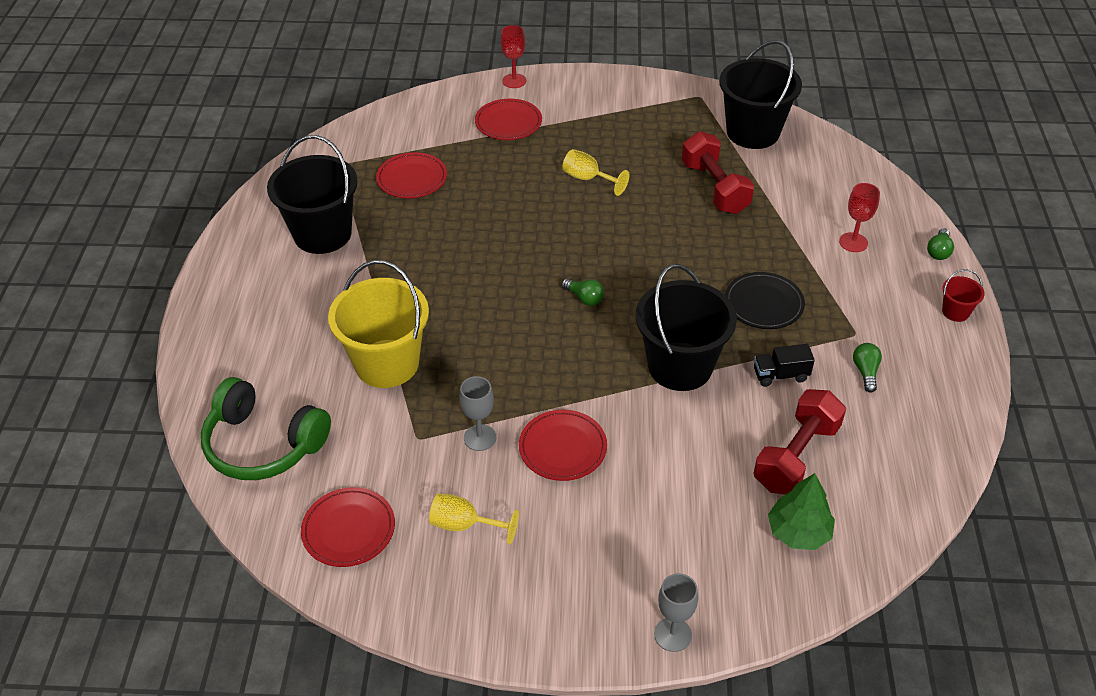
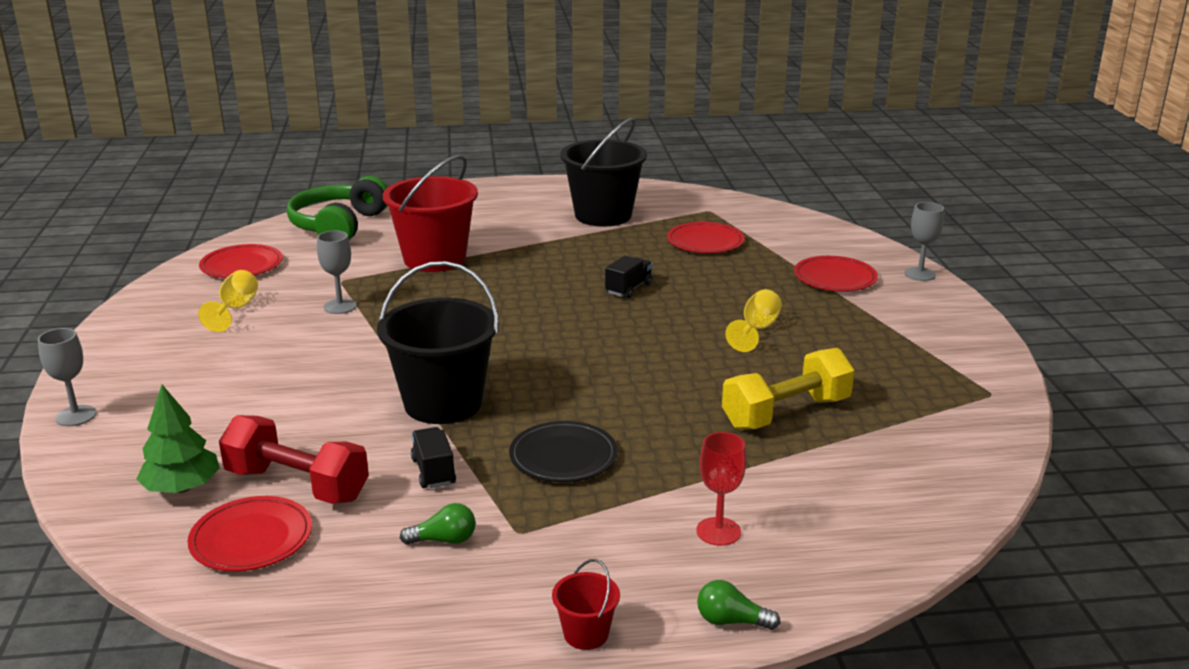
camera: 80 degrees right, 20 degrees down
yellow bucket [328,260,429,388] -> red bucket [383,155,478,272]
red goblet [500,25,526,88] -> grey goblet [904,202,944,281]
red plate [519,410,607,481] -> red plate moved to [187,496,312,571]
green light bulb [561,279,604,306] -> none
red dumbbell [682,131,754,214] -> yellow dumbbell [722,348,855,430]
black bucket [719,40,802,149] -> none
none -> black truck [605,256,653,299]

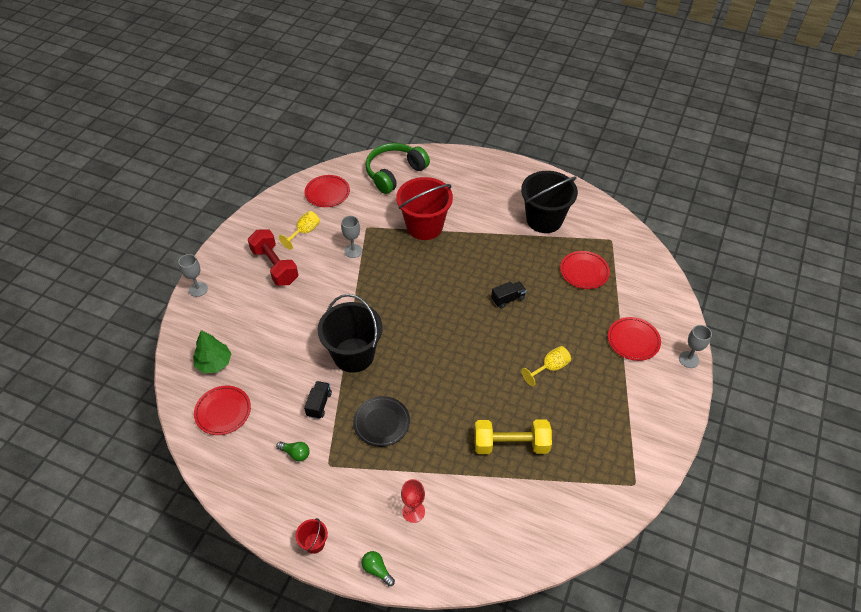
camera: 30 degrees right, 25 degrees up
red dumbbell [219,415,369,504] -> red dumbbell moved to [248,229,299,286]

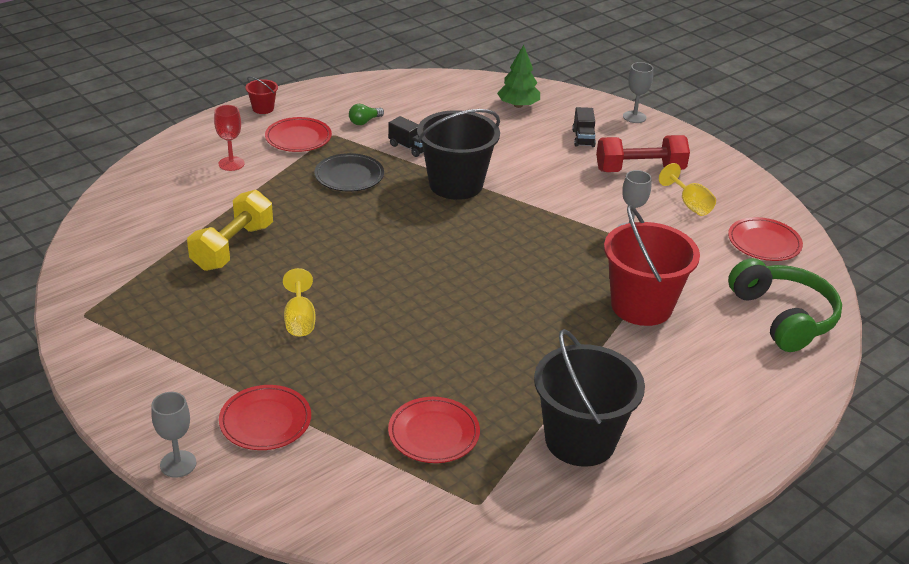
camera: 115 degrees right, 15 degrees down
red plate [194,386,251,435] -> red plate moved to [265,117,332,152]
green light bulb [362,551,395,586] -> none
black truck [491,282,527,309] -> black truck moved to [572,107,596,147]

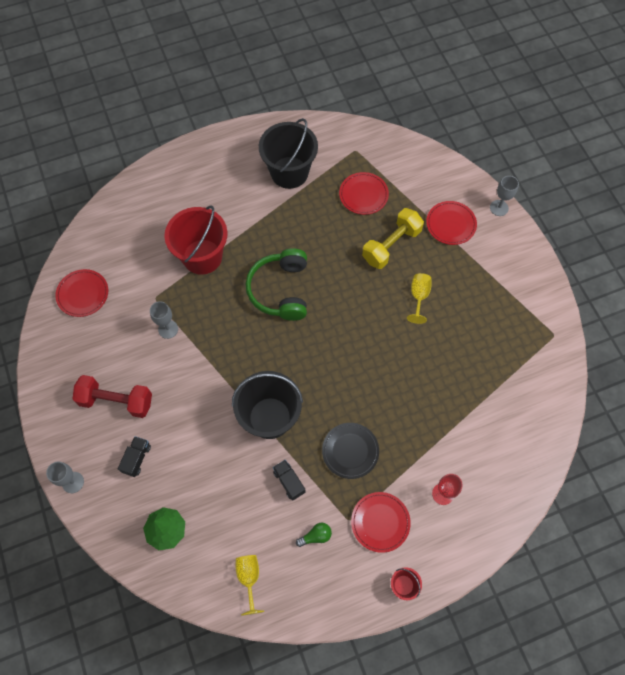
camera: 160 degrees left, 30 degrees up
yellow dumbbell [187,190,273,271] -> yellow dumbbell moved to [362,208,424,269]
yellow goblet [659,163,716,216] -> yellow goblet moved to [236,555,264,616]
green headphones [728,258,842,352] -> green headphones moved to [246,248,307,321]

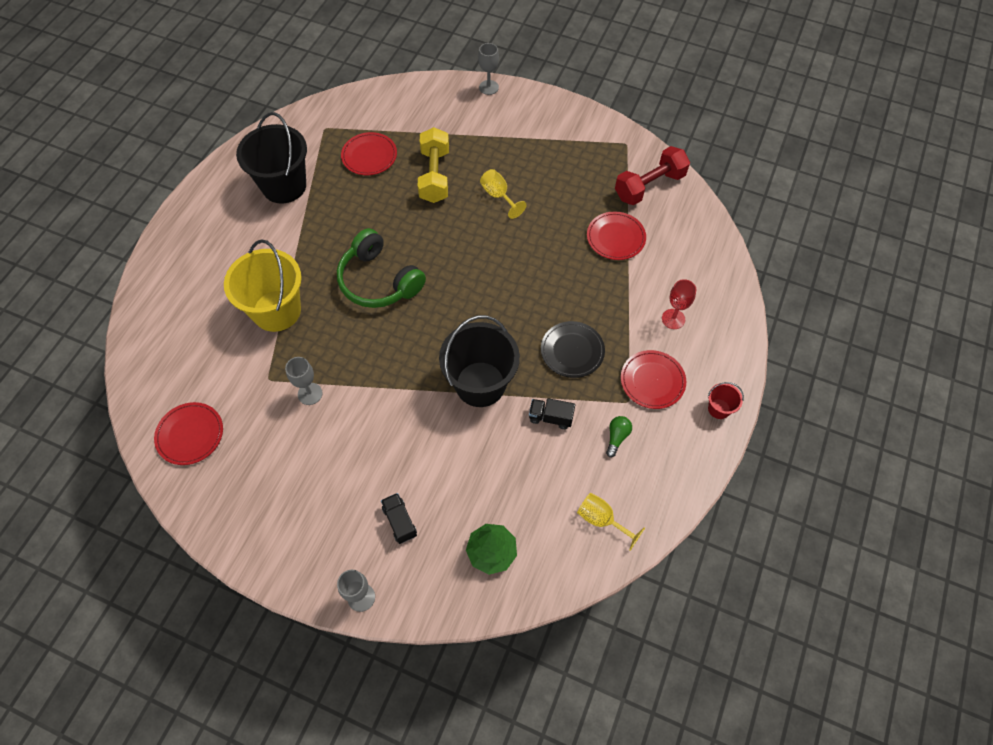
camera: 45 degrees left, 5 degrees down
red dumbbell [72,375,152,418] -> red dumbbell moved to [615,146,690,205]
red bucket [164,206,227,275] -> yellow bucket [224,240,302,332]
red plate [426,201,477,245] -> red plate moved to [587,212,646,260]

